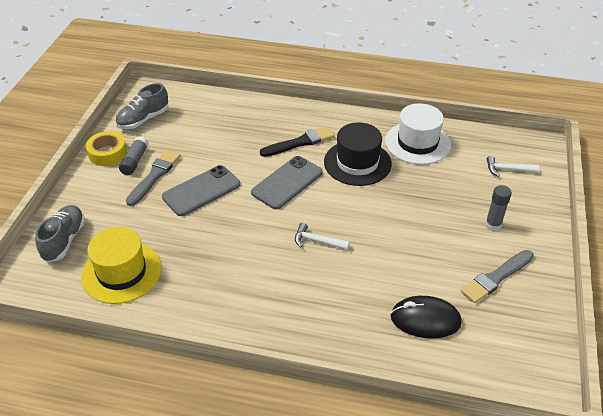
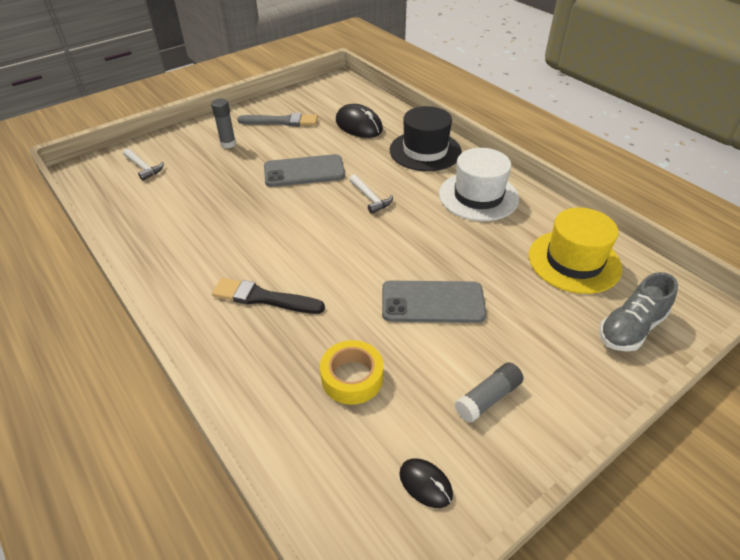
camera: 140 degrees left, 0 degrees up
yellow tape [86,131,127,166] -> yellow tape moved to [320,340,384,405]
grey shoe [115,83,168,129] -> black mouse [399,459,453,508]
grey brush [126,150,181,206] -> none
grey phone [251,156,323,209] -> grey phone moved to [264,154,345,187]
black hat [324,122,392,186] -> black hat moved to [390,106,462,171]
white hat [385,103,451,165] -> white hat moved to [439,148,519,221]

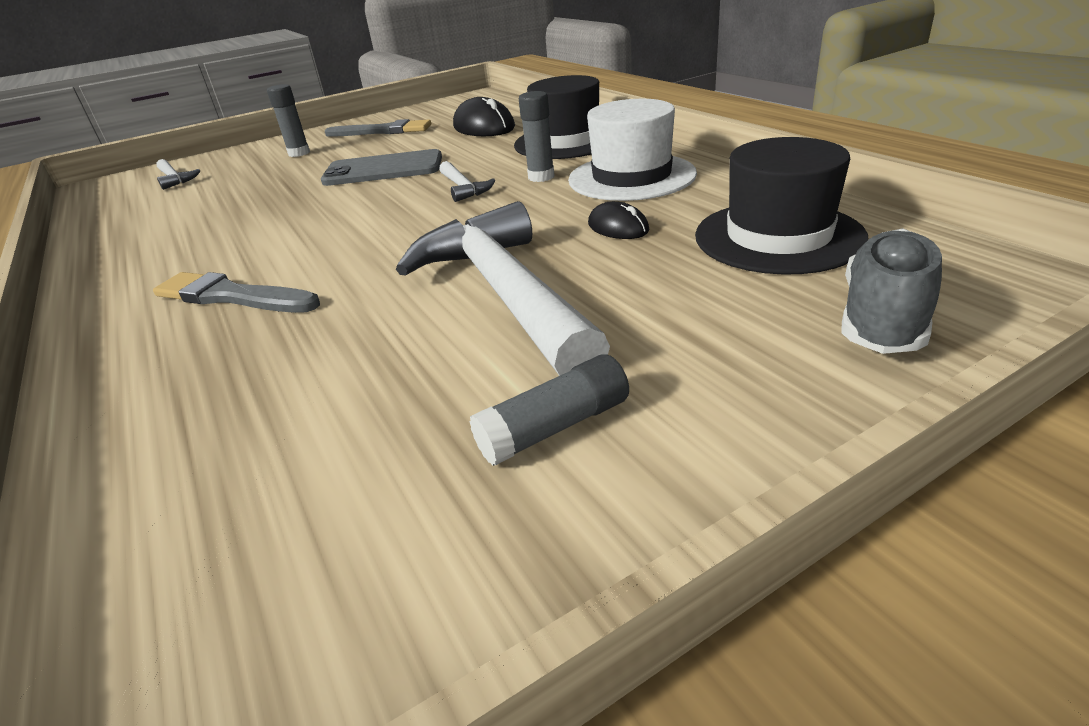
camera: 10 degrees right, 10 degrees down
black brush [212,278,325,314] -> grey brush [153,272,320,313]
yellow tape [320,340,384,405] -> none
grey phone [382,281,486,323] -> white hammer [396,201,610,376]
black mouse [399,459,453,508] -> black mouse moved to [588,201,649,239]
yellow hat [529,208,622,294] -> black hat [695,137,869,275]
grey shoe [599,272,678,351] -> grey shoe turned 150 degrees clockwise [841,228,942,354]
none -> grey glue stick [519,91,554,182]

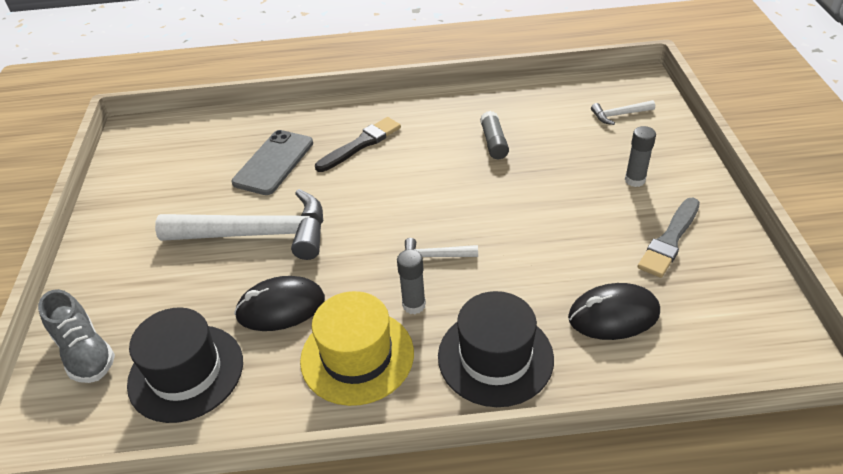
camera: 115 degrees right, 10 degrees up
grey brush [153,272,320,313] -> black brush [315,117,401,172]
grey phone [321,149,442,186] -> grey phone moved to [232,130,313,195]
grey glue stick [469,354,629,466] -> grey glue stick moved to [480,111,509,159]
white hat [568,99,697,201] -> yellow hat [300,291,414,406]
black mouse [588,201,649,239] -> black mouse [234,276,325,331], size x1.76

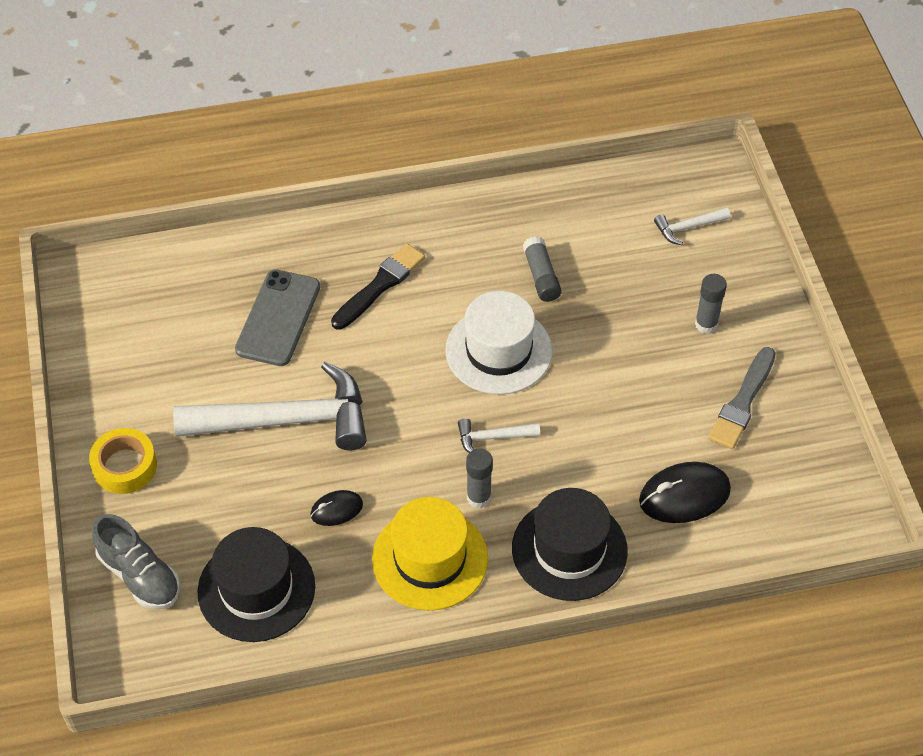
camera: 10 degrees left, 10 degrees up
black mouse [234,276,325,331] -> black mouse [311,490,363,526], size x0.57
none -> yellow tape [89,428,157,494]
none -> white hat [445,291,552,395]

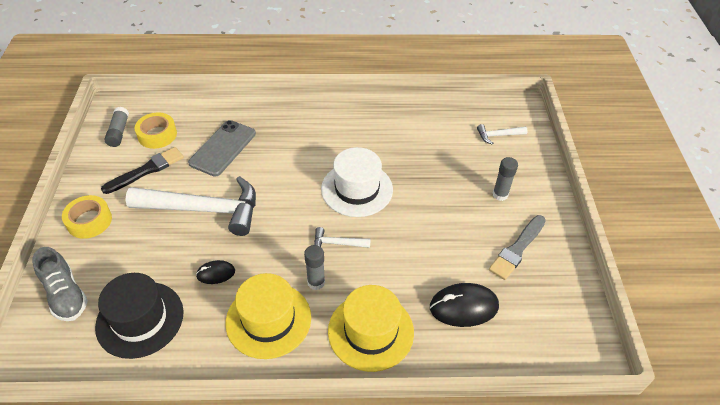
camera: 10 degrees right, 5 degrees down
black brush [331,243,425,329] -> black brush moved to [101,147,184,194]
black hat [512,488,628,601] -> yellow hat [328,285,414,372]
grey glue stick [523,236,562,302] -> grey glue stick moved to [104,107,129,147]
none -> yellow tape [135,112,177,149]

